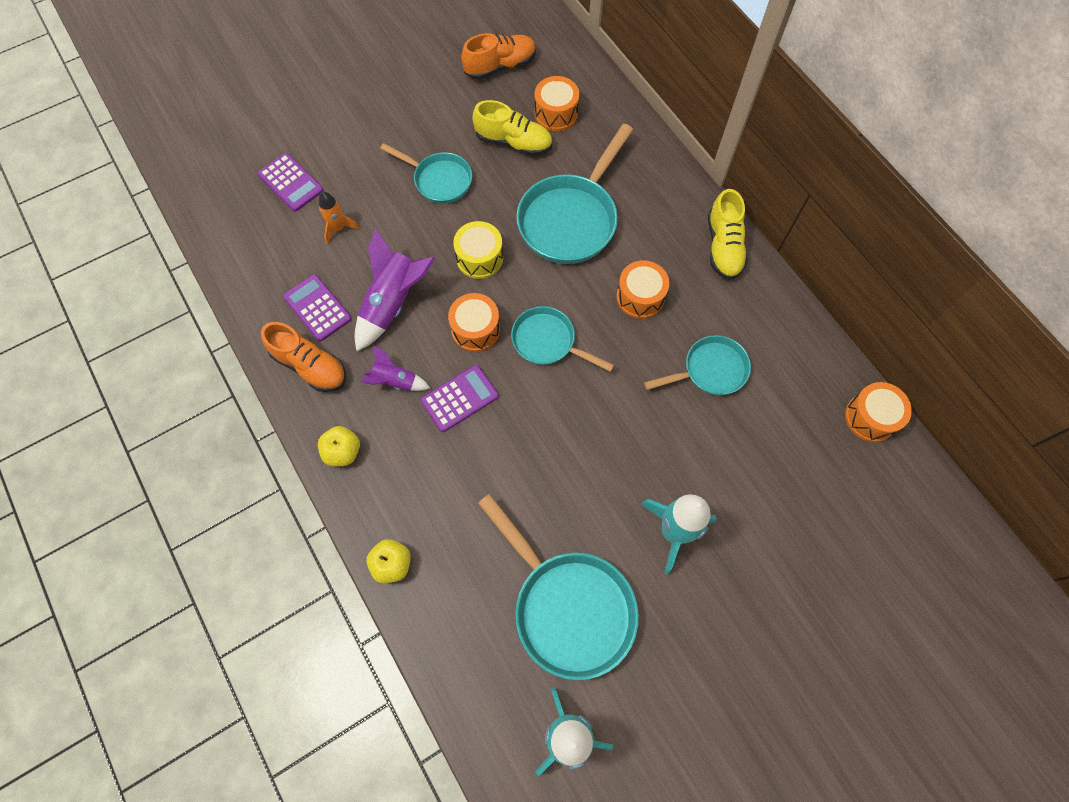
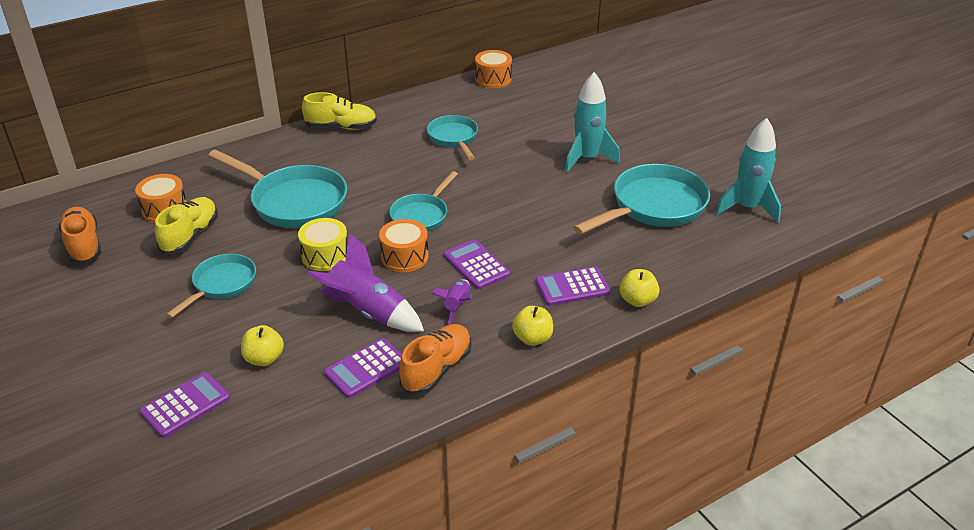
camera: 90 degrees left, 30 degrees down
orange rocket [319,191,359,245] -> yellow apple [241,325,284,366]
orange drum [616,260,669,319] -> none
none -> purple calculator [535,266,611,306]

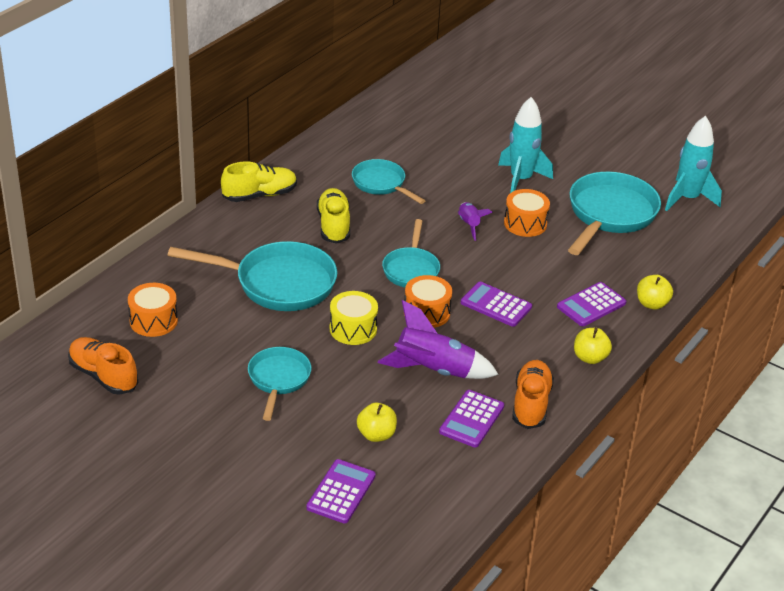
camera: 25 degrees left, 0 degrees up
yellow shoe [155,197,218,254] -> yellow shoe moved to [317,188,350,244]
purple rocket [431,279,472,325] -> purple rocket moved to [458,202,493,241]
orange drum [475,50,512,88] -> orange drum moved to [504,189,550,237]

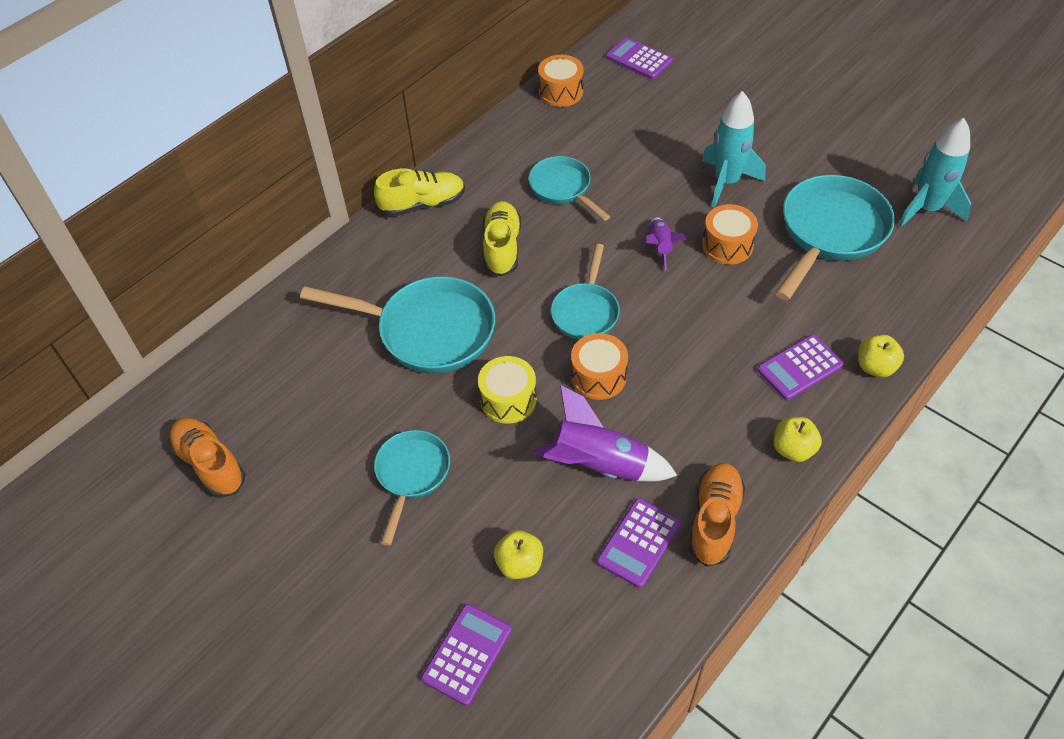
camera: 10 degrees right, 15 degrees up
orange drum [128,283,178,337] -> orange drum moved to [538,55,584,107]
purple calculator [461,282,532,327] -> purple calculator moved to [606,37,673,79]

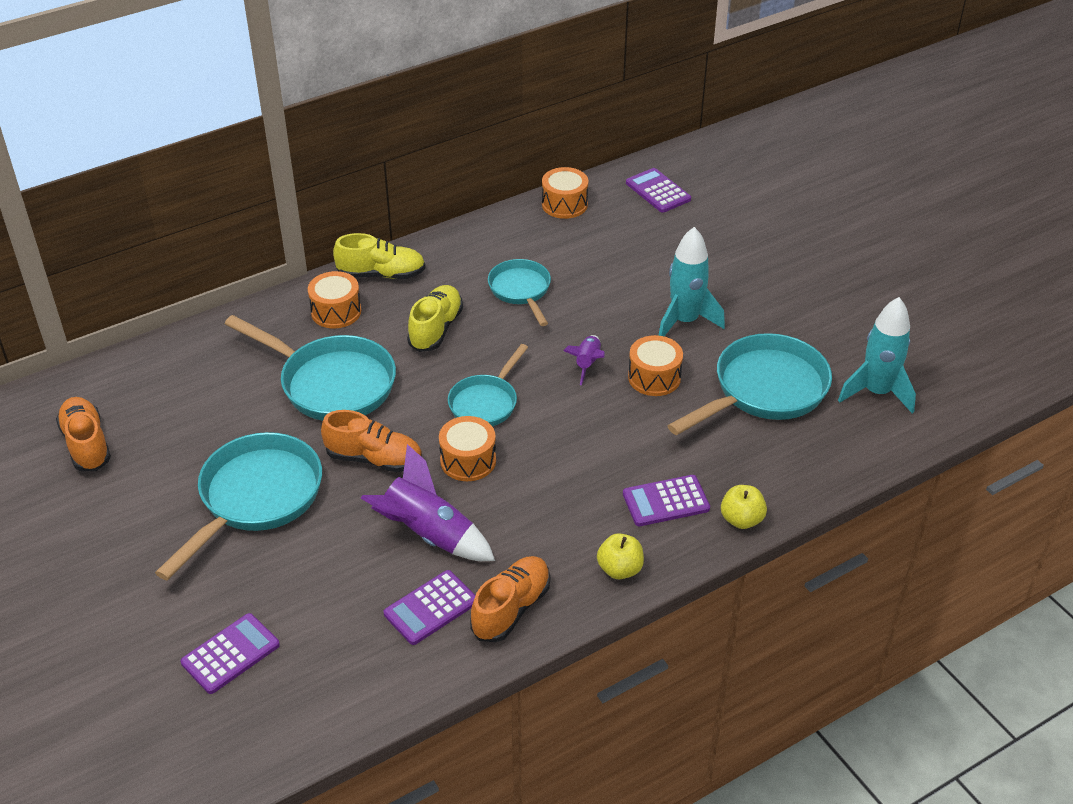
camera: 15 degrees right, 10 degrees down
turquoise pan [374,430,450,546] -> turquoise pan [155,432,322,581], size x1.67
yellow drum [478,356,537,424] -> orange shoe [321,410,422,472]
yellow apple [494,530,543,579] -> none
none -> orange drum [308,271,361,328]

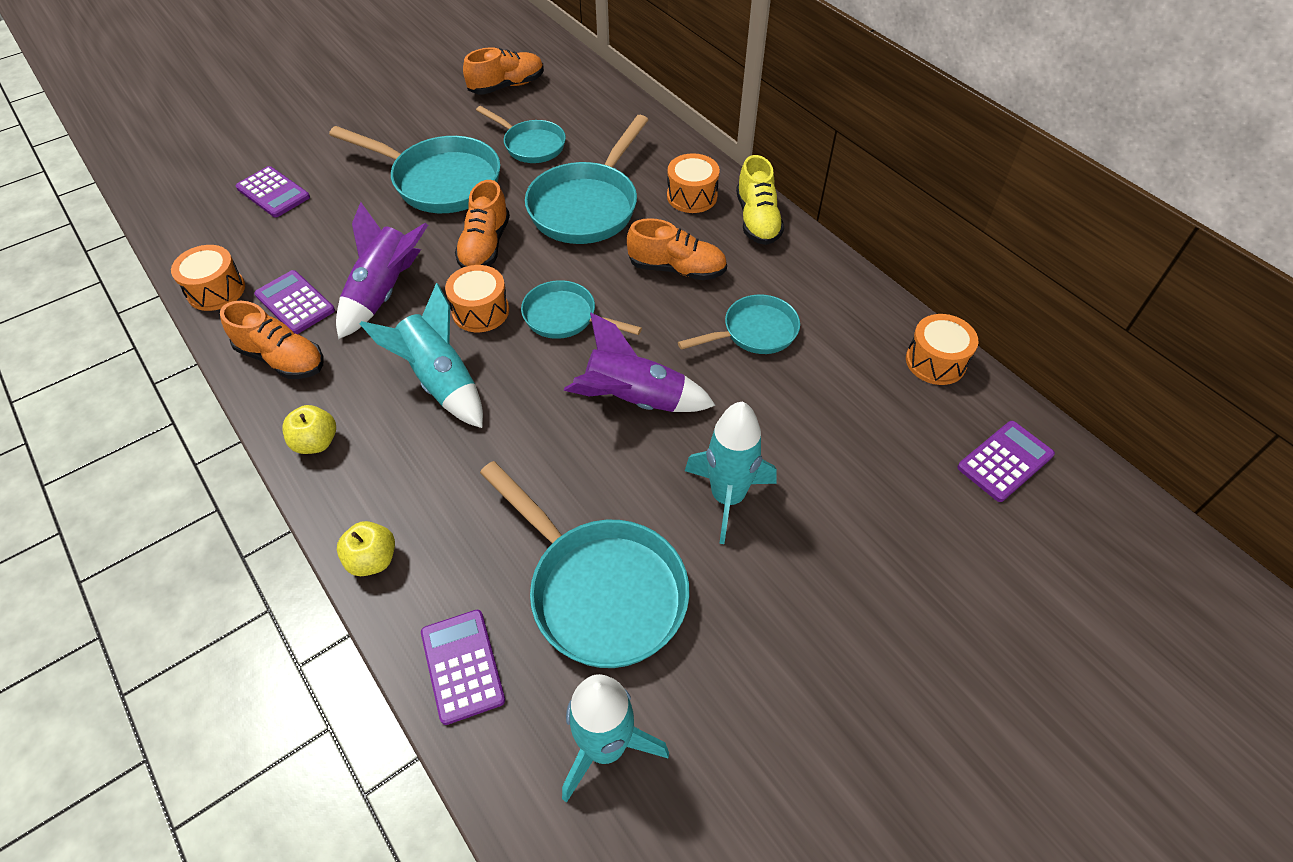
camera: 85 degrees right, 10 degrees up
yellow shoe [407,285,463,352] -> orange shoe [627,218,727,280]
purple rocket [563,335,605,385] -> purple rocket [564,313,716,412], size x1.78
purple calculator [623,475,710,526] -> purple calculator moved to [421,610,505,725]
orange drum [628,335,683,396] -> orange drum moved to [171,245,245,311]
none -> turquoise rocket [360,283,483,428]
none -> turquoise pan [476,106,566,163]

